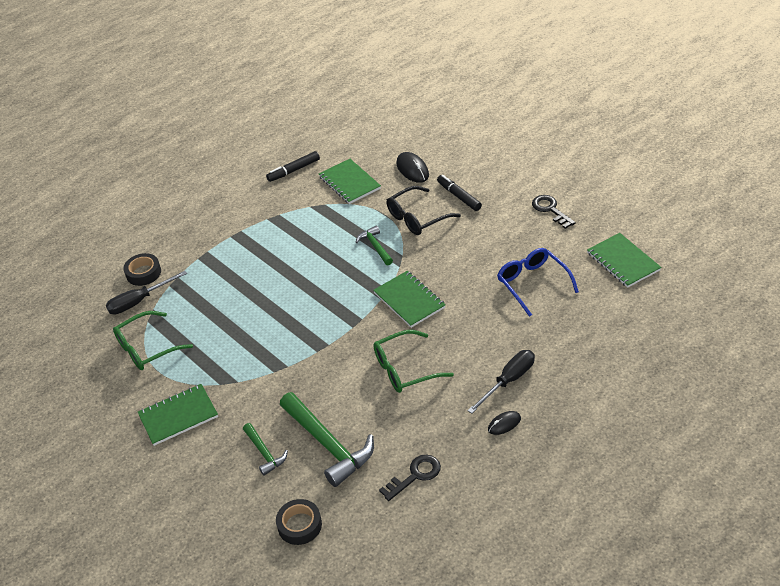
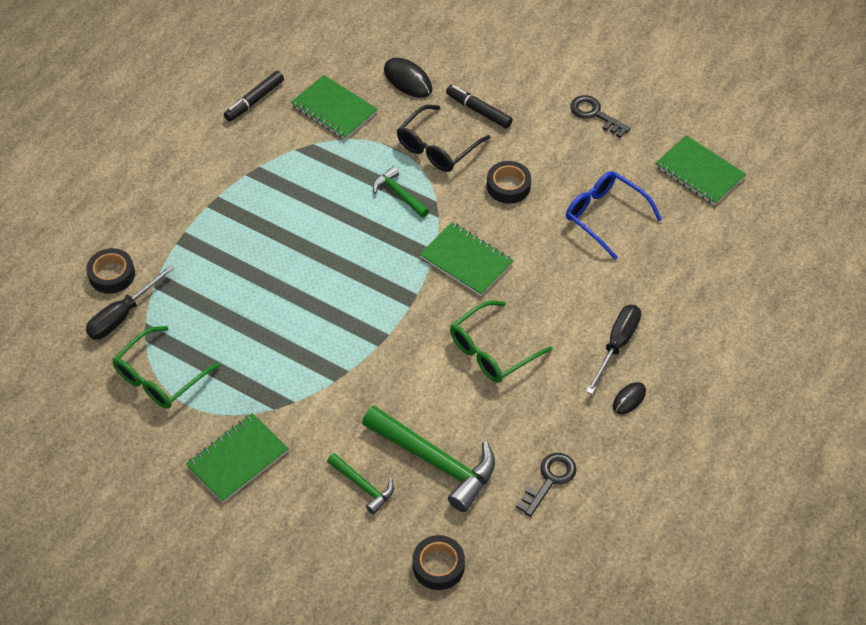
camera: 20 degrees left, 10 degrees up
none -> black tape [487,161,531,204]

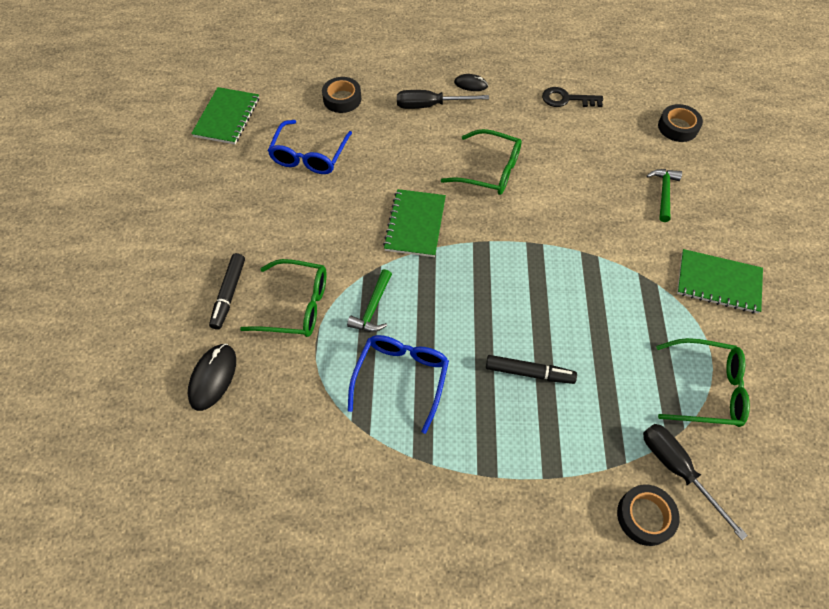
camera: 120 degrees left, 5 degrees up
black screwdriver [86,265,175,340] -> black screwdriver turned 135 degrees counterclockwise [643,424,748,540]
black marker [224,71,284,121] -> black marker moved to [486,355,577,384]
green notebook [291,75,378,140] -> none
green hammer [362,406,495,512] -> none
black glasses [397,105,490,172] -> green glasses [240,259,326,337]
black tape [487,161,531,204] -> black tape moved to [322,77,361,113]
black key [570,95,630,138] -> none
none -> blue glasses [348,335,449,434]

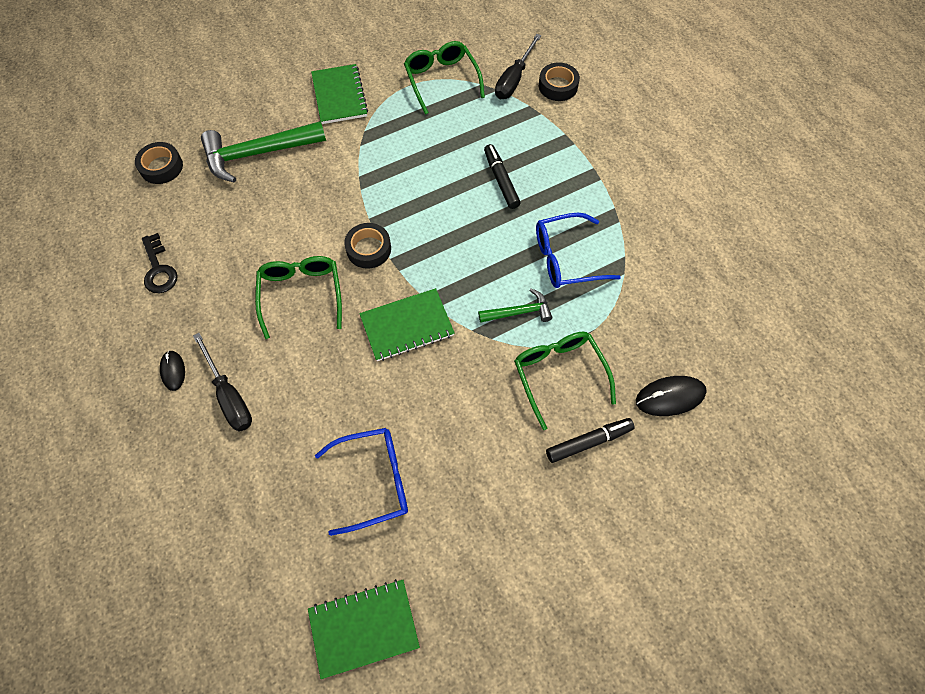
camera: 120 degrees left, 5 degrees up
black tape [322,77,361,113] -> black tape moved to [344,223,391,269]
green hammer [647,169,682,222] -> green hammer [201,121,326,183], size x1.89

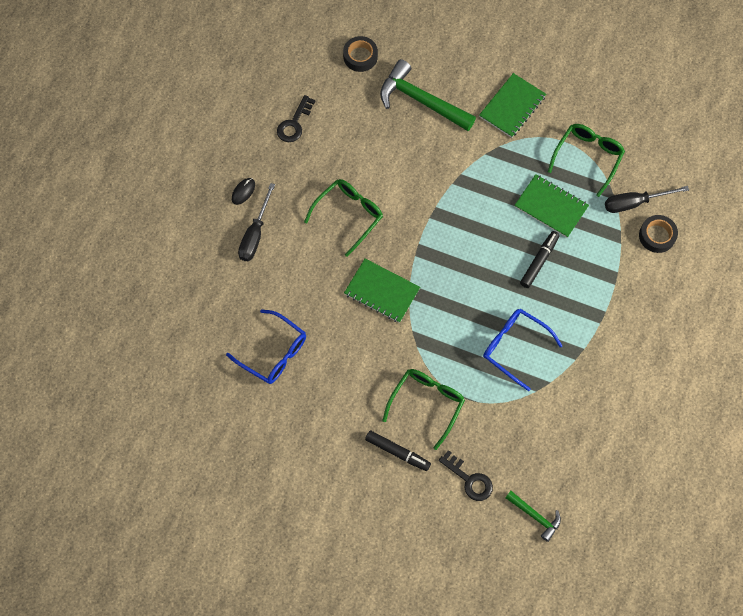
camera: 50 degrees right, 5 degrees up
green notebook [308,579,420,679] -> green notebook moved to [514,174,589,238]
black tape [344,223,391,269] -> none
green hammer [478,289,552,323] -> green hammer moved to [505,491,561,542]
black mouse [636,376,707,416] -> black key [439,450,493,501]

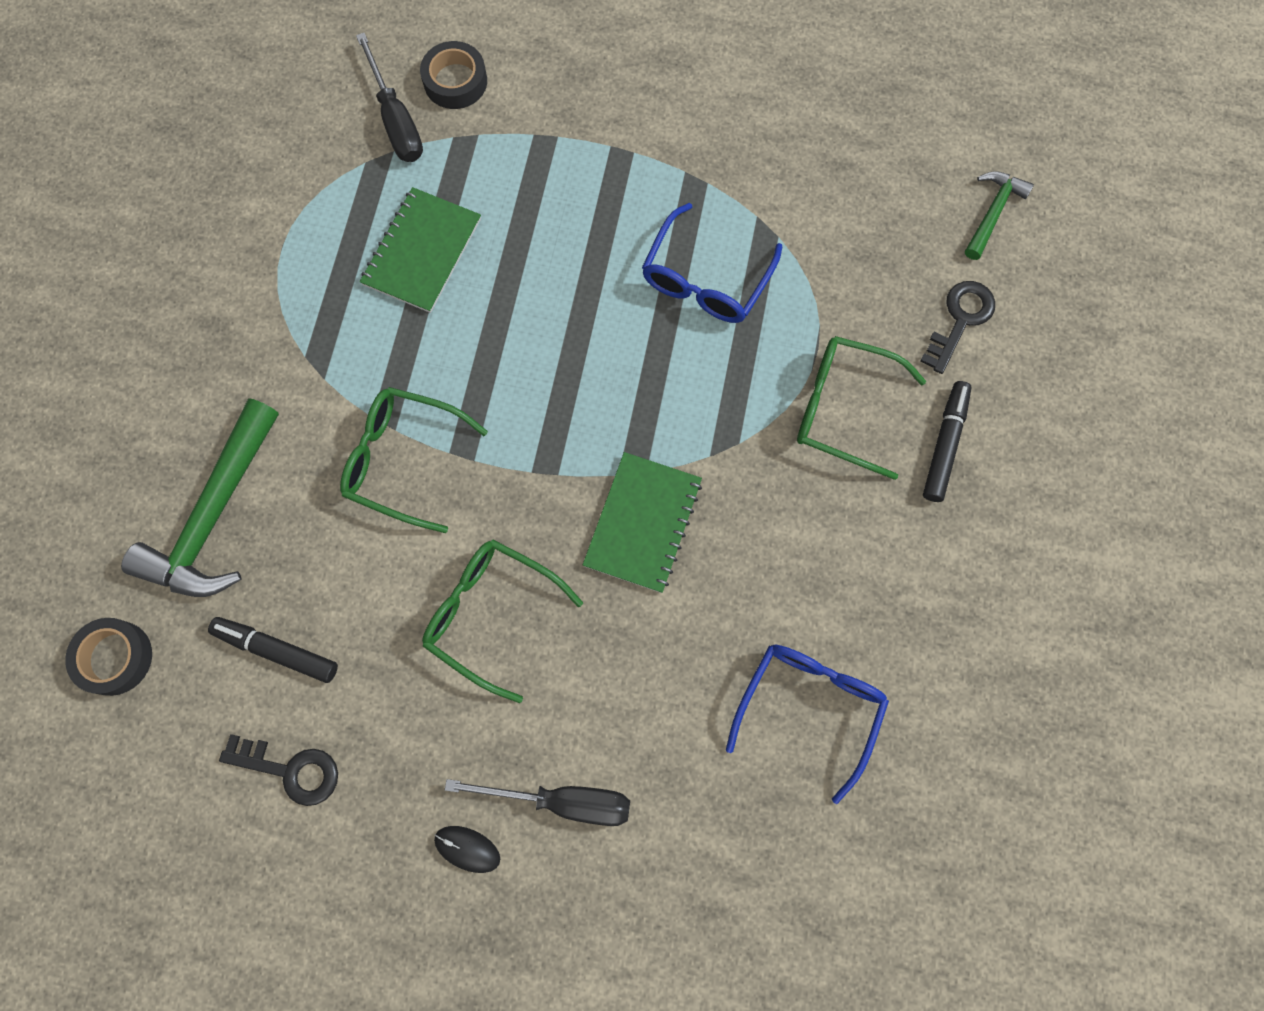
camera: 100 degrees left, 5 degrees up
green notebook [479,73,546,138] -> none
black marker [520,231,559,288] -> black marker moved to [208,617,338,683]
green glasses [548,124,625,197] -> green glasses moved to [340,387,488,533]

